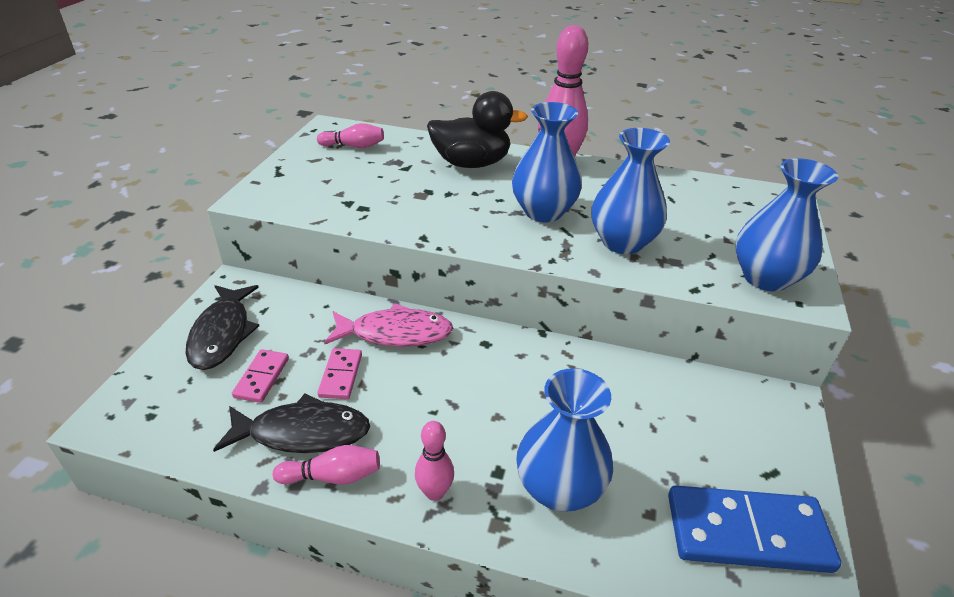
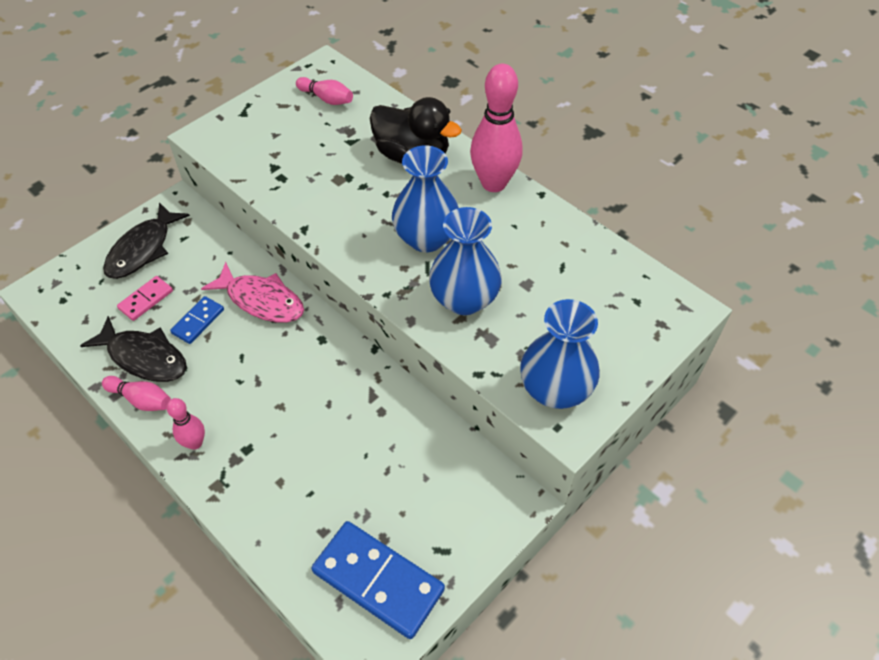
camera: 30 degrees right, 15 degrees up
pink domino [317,348,362,399] -> blue domino [170,296,224,344]
blue vase [516,368,613,512] -> none

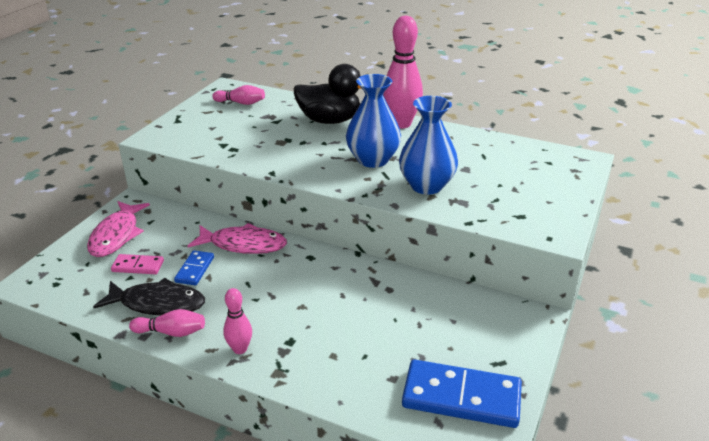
camera: 20 degrees left, 20 degrees down
black fish [103,202,190,279] -> pink fish [87,201,150,257]
pink domino [117,276,173,321] -> pink domino turned 75 degrees clockwise [111,254,164,274]
blue vase [520,299,600,409] -> none

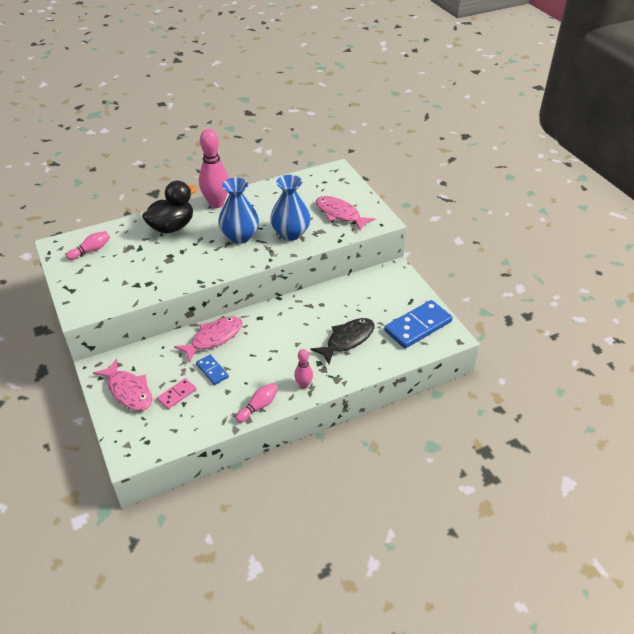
camera: 50 degrees left, 10 degrees up
black fish [93,278,205,315] -> black fish moved to [310,318,375,364]
none -> pink fish [316,196,375,231]

